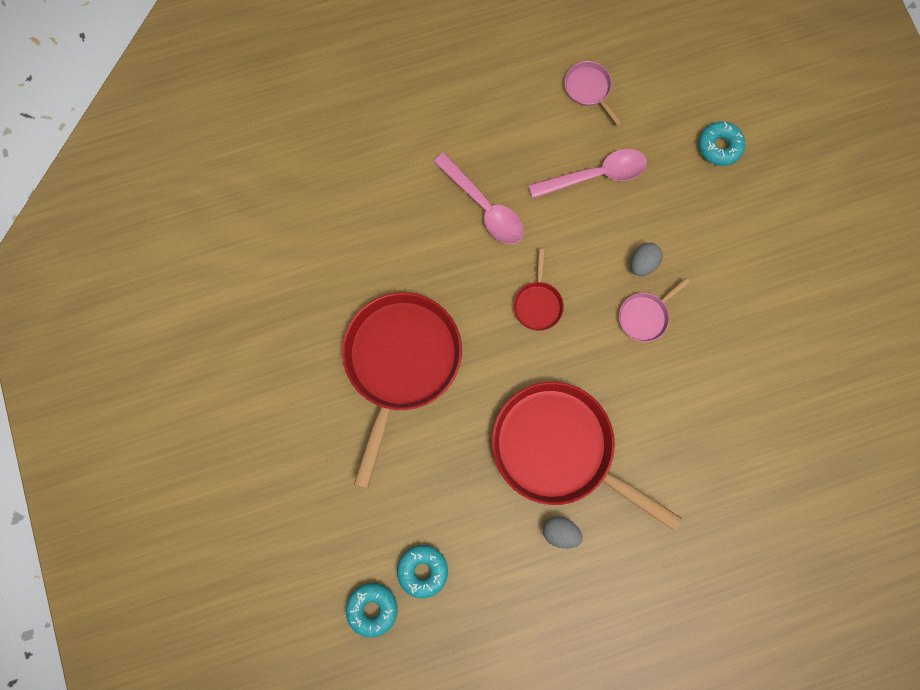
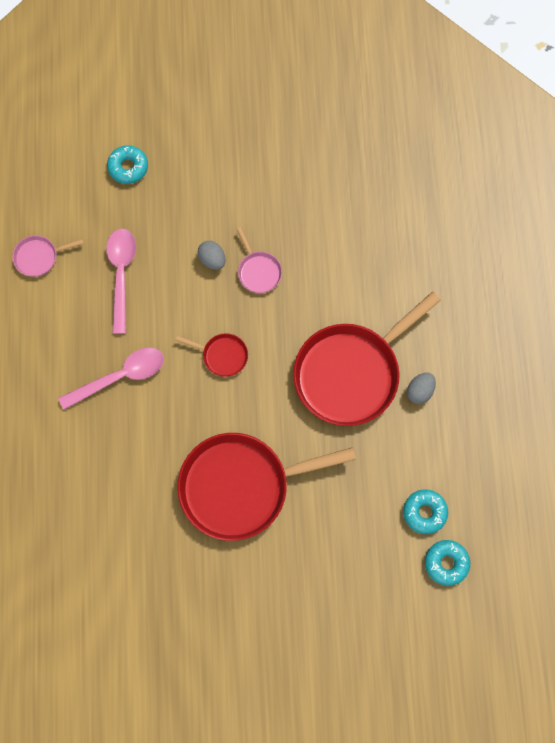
camera: 75 degrees left, 5 degrees down
red pan [342,292,462,489] -> red pan turned 45 degrees counterclockwise [177,433,356,541]

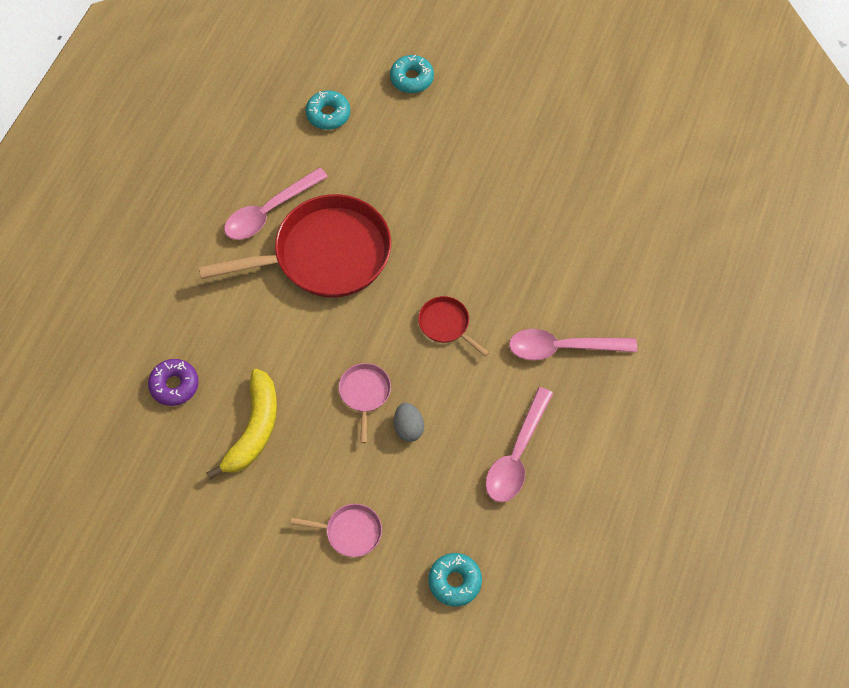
camera: 155 degrees left, 10 degrees down
pink pan [12,235,84,277] -> pink pan moved to [290,504,382,557]
red pan [177,433,356,541] -> none
grey egg [407,373,436,404] -> pink spoon [224,168,328,240]
turquoise donut [425,540,470,586] -> turquoise donut moved to [390,55,434,93]
none -> purple donut [148,359,199,406]
none -> yellow banana [207,369,277,479]

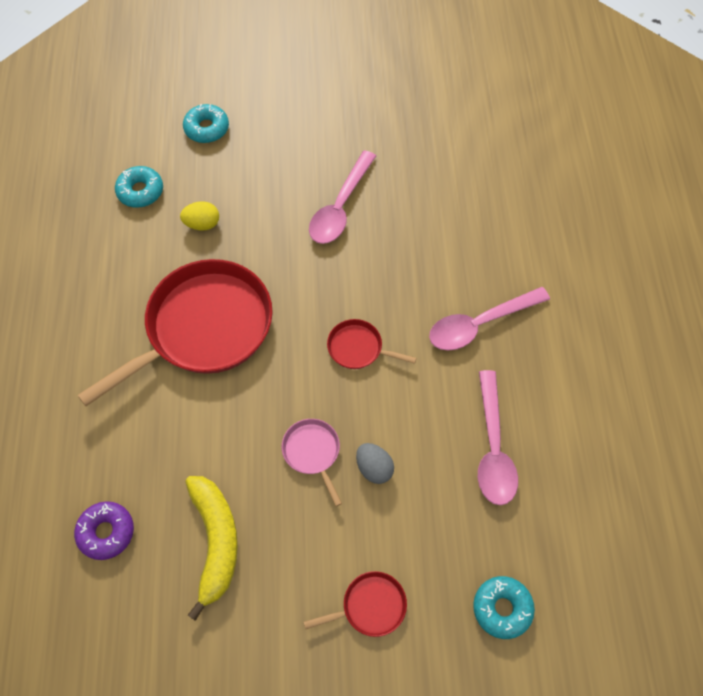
camera: 25 degrees left, 0 degrees up
pink spoon [224,168,328,240] -> pink spoon moved to [309,150,376,244]
pink pan [290,504,382,557] -> red pan [304,571,407,637]
none -> yellow egg [180,201,219,230]

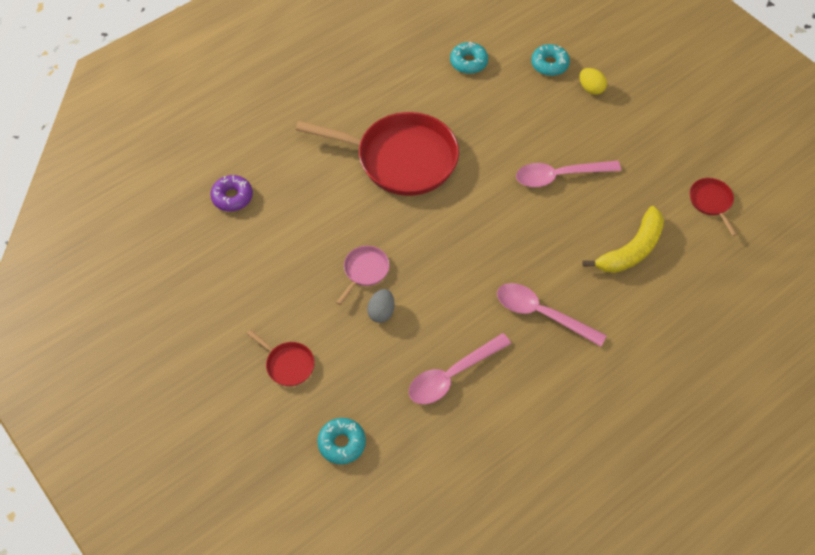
camera: 55 degrees right, 5 degrees down
yellow egg [180,201,219,230] -> yellow egg moved to [580,68,607,95]
yellow banana [185,476,238,621] -> yellow banana moved to [582,206,664,273]
red pan [327,319,417,369] -> red pan moved to [690,178,737,236]

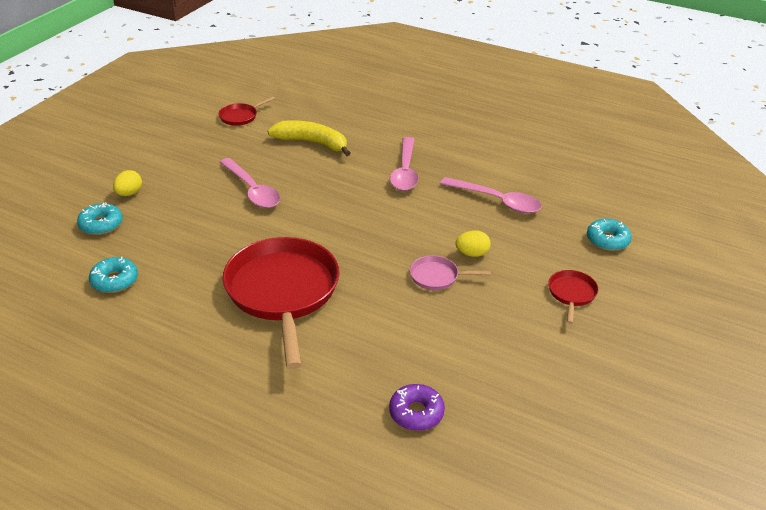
camera: 115 degrees left, 20 degrees down
grey egg [367,289,395,323] -> yellow egg [455,230,491,257]

